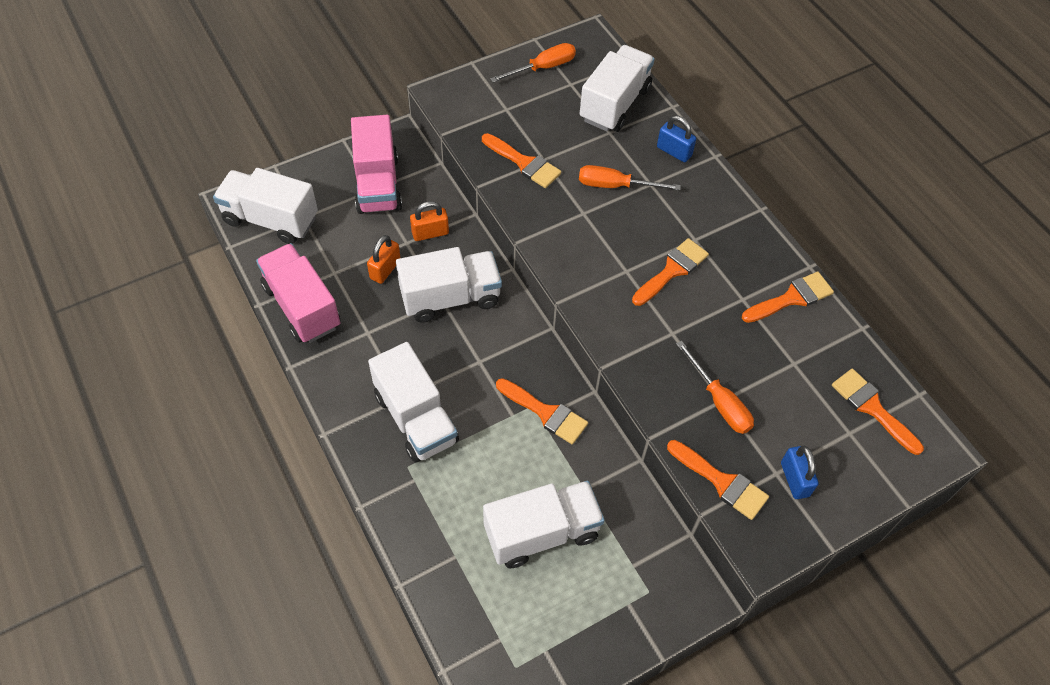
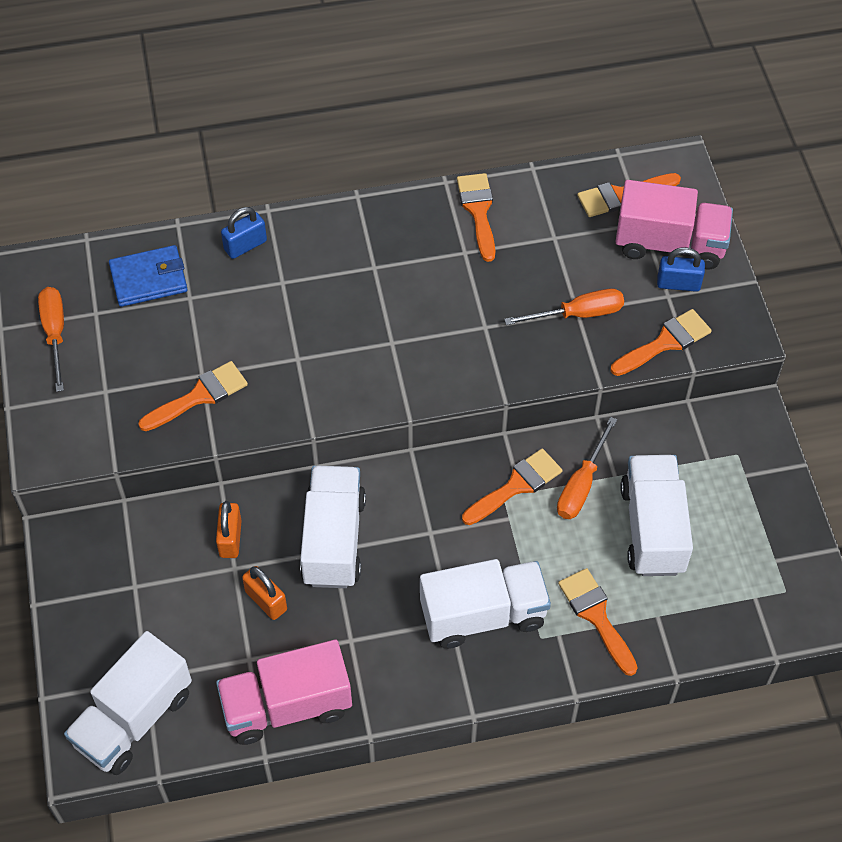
camera: 70 degrees left, 0 degrees up
pink truck [351,115,402,214] -> pink truck moved to [615,180,733,269]
orange screwdriver [579,165,681,190] -> orange screwdriver moved to [557,417,617,519]
white truck [580,45,655,132] -> blue wallet [109,245,187,307]
orange brush [632,238,709,306] -> orange brush moved to [558,568,638,676]

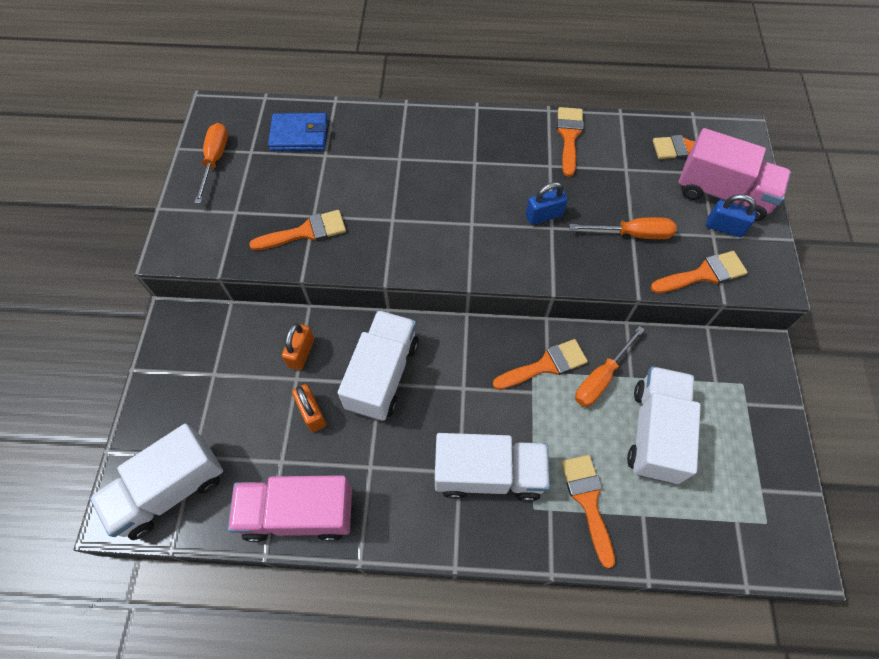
camera: 15 degrees right, 5 degrees up
blue padlock [221,207,267,259] -> blue padlock moved to [526,182,568,225]

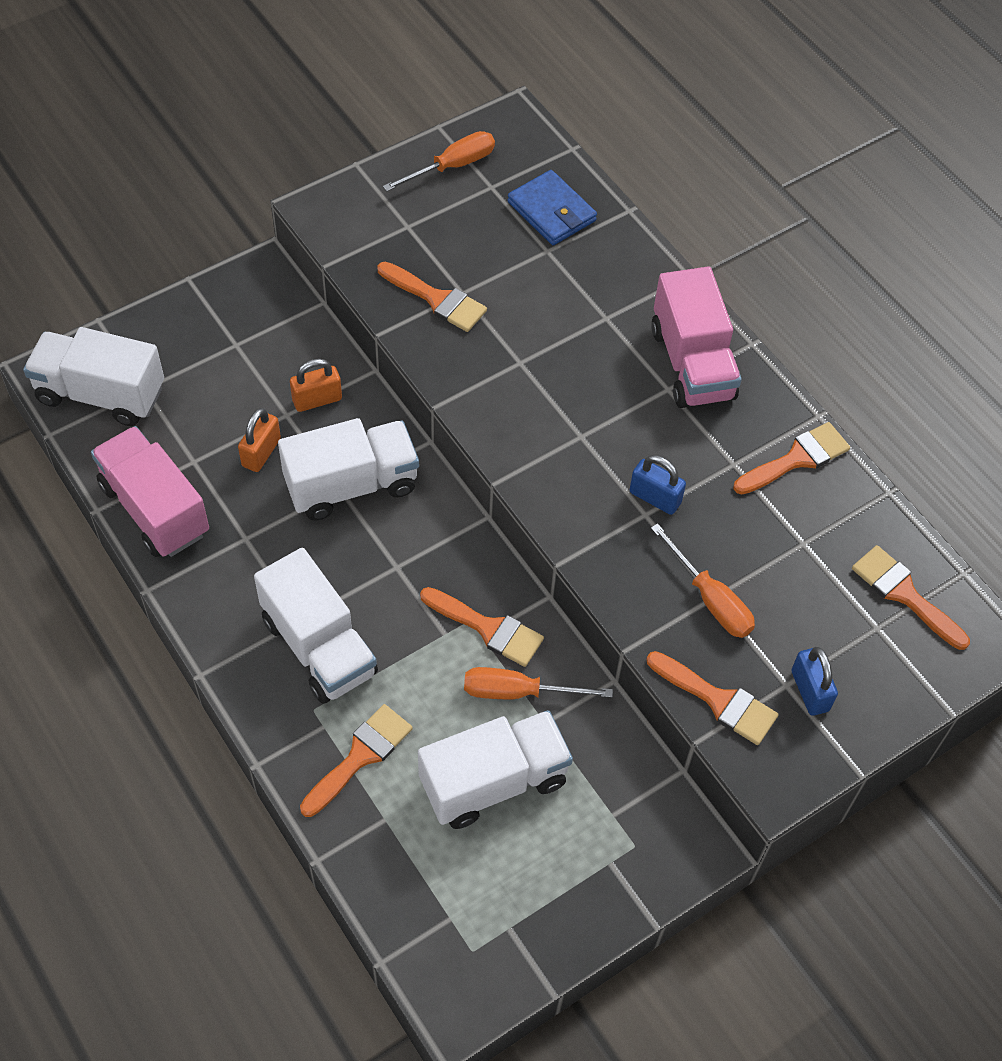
camera: 50 degrees right, 5 degrees down
pink truck [678,128,791,221] -> pink truck moved to [651,266,742,408]

